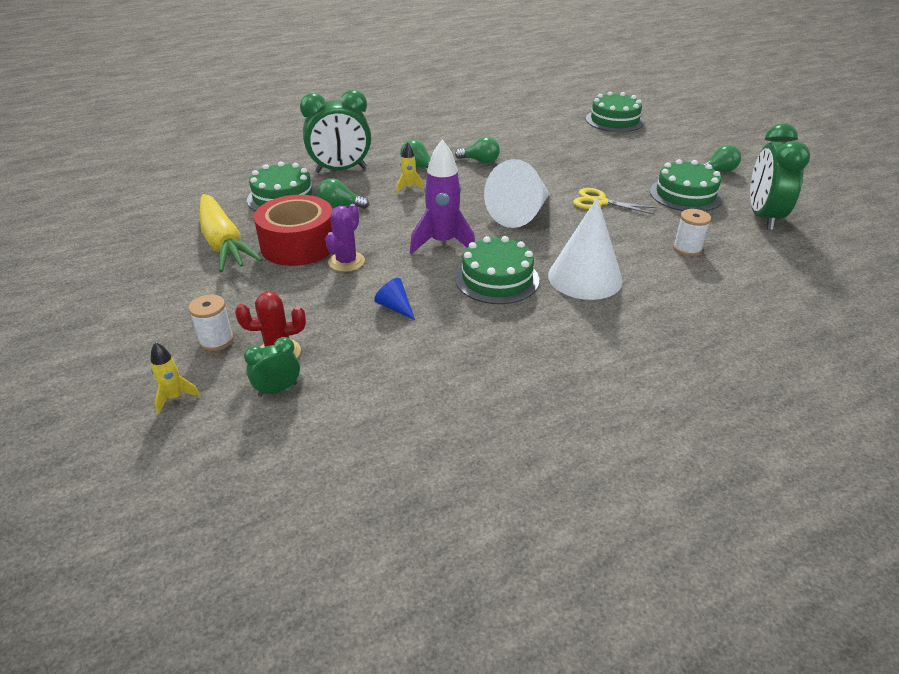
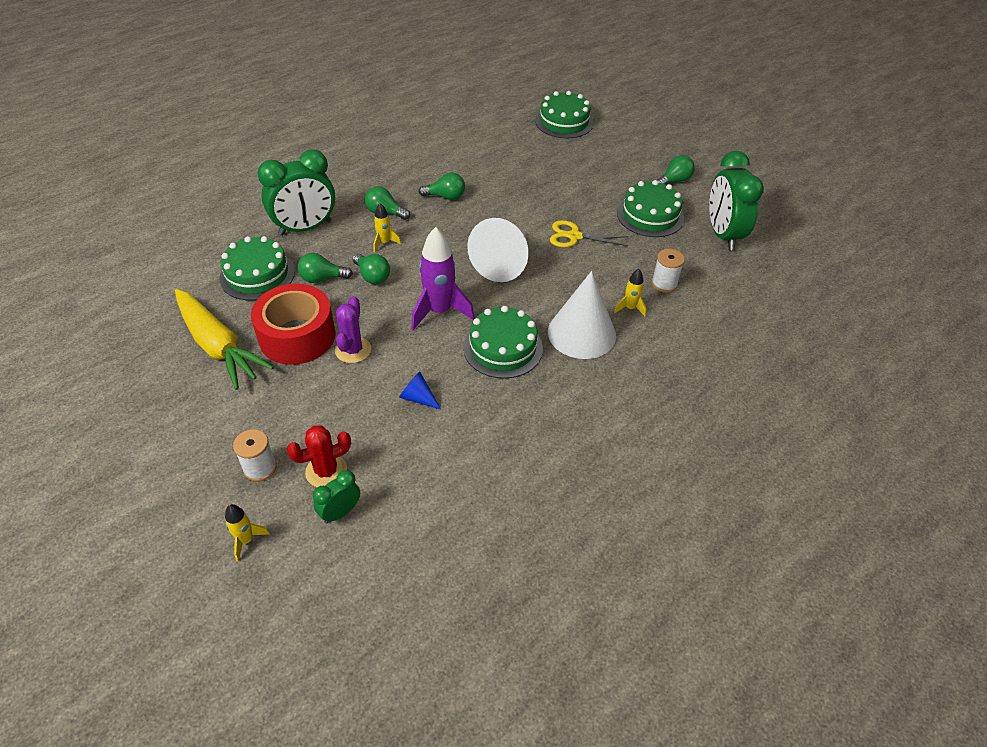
camera: 15 degrees left, 10 degrees up
none -> green light bulb [353,253,390,284]
none -> yellow rocket [614,269,647,317]

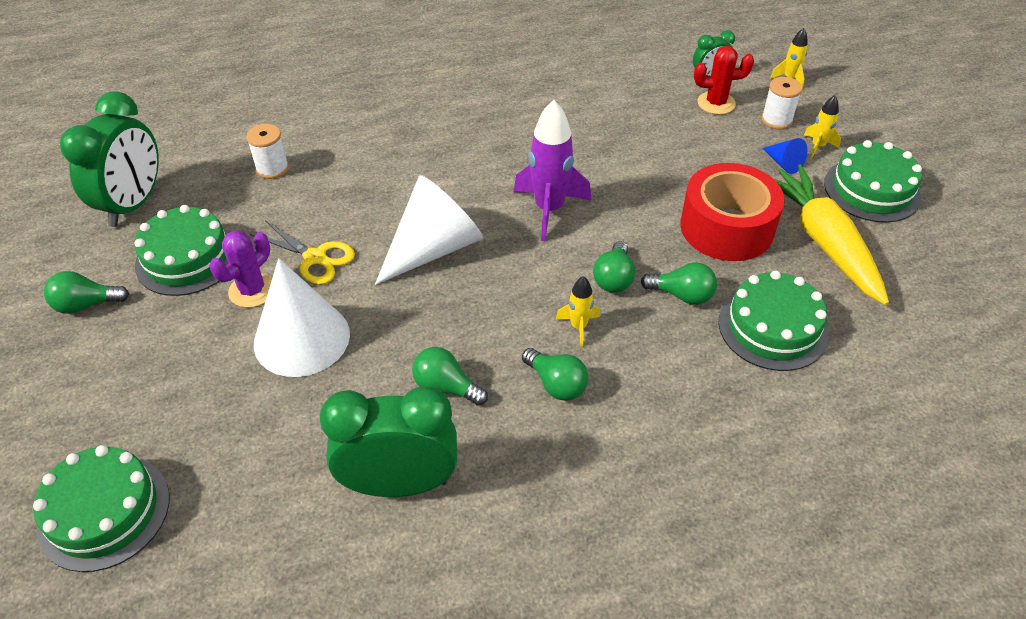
camera: 155 degrees left, 0 degrees up
green clock [257,149,335,236] -> green clock moved to [320,386,457,497]
purple cactus [335,296,371,363] -> purple cactus moved to [209,230,272,308]
green light bulb [353,253,390,284] -> green light bulb turned 150 degrees counterclockwise [593,241,635,293]
blue cone [399,372,441,410] -> blue cone moved to [762,138,808,174]
green cake [463,306,543,379] -> green cake moved to [824,140,922,223]
white cone [548,271,616,359] -> white cone moved to [254,258,350,377]
yellow rocket [614,269,647,317] -> yellow rocket moved to [804,95,841,159]

